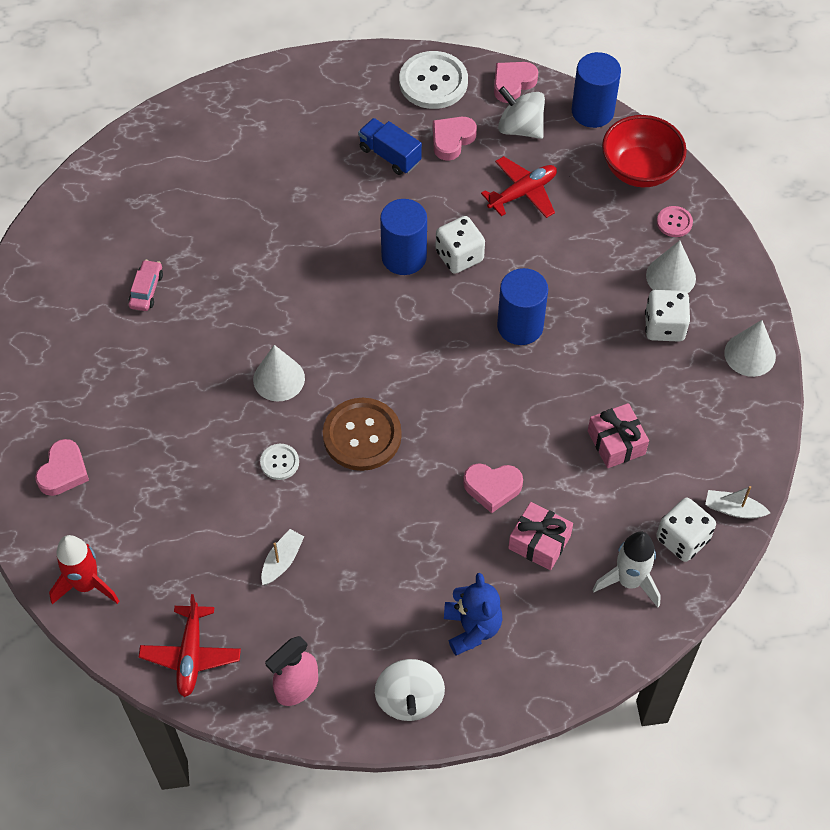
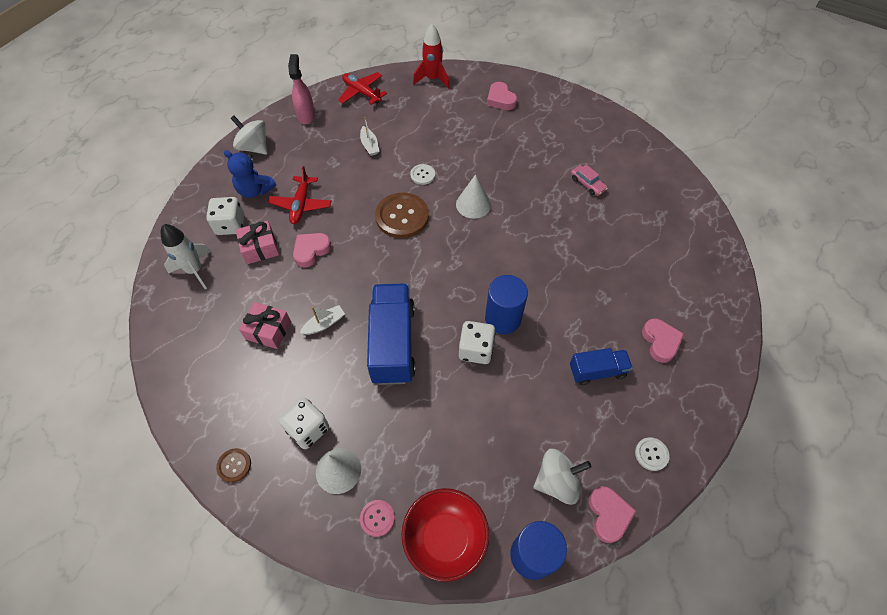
camera: 130 degrees right, 0 degrees up
white button [399,51,468,109] -> white button [635,437,670,471], size x0.49
pink heart [433,117,477,161] -> pink heart moved to [642,319,684,363]
red plane [481,156,557,218] -> red plane moved to [268,166,331,224]
blue cylinder [497,268,548,345] -> blue truck [367,283,416,385]
white dice [656,498,716,562] -> white dice moved to [206,197,244,235]
white boat [705,486,770,518] -> white boat moved to [300,305,345,335]
white cone [724,320,776,377] -> brown button [216,448,251,483]

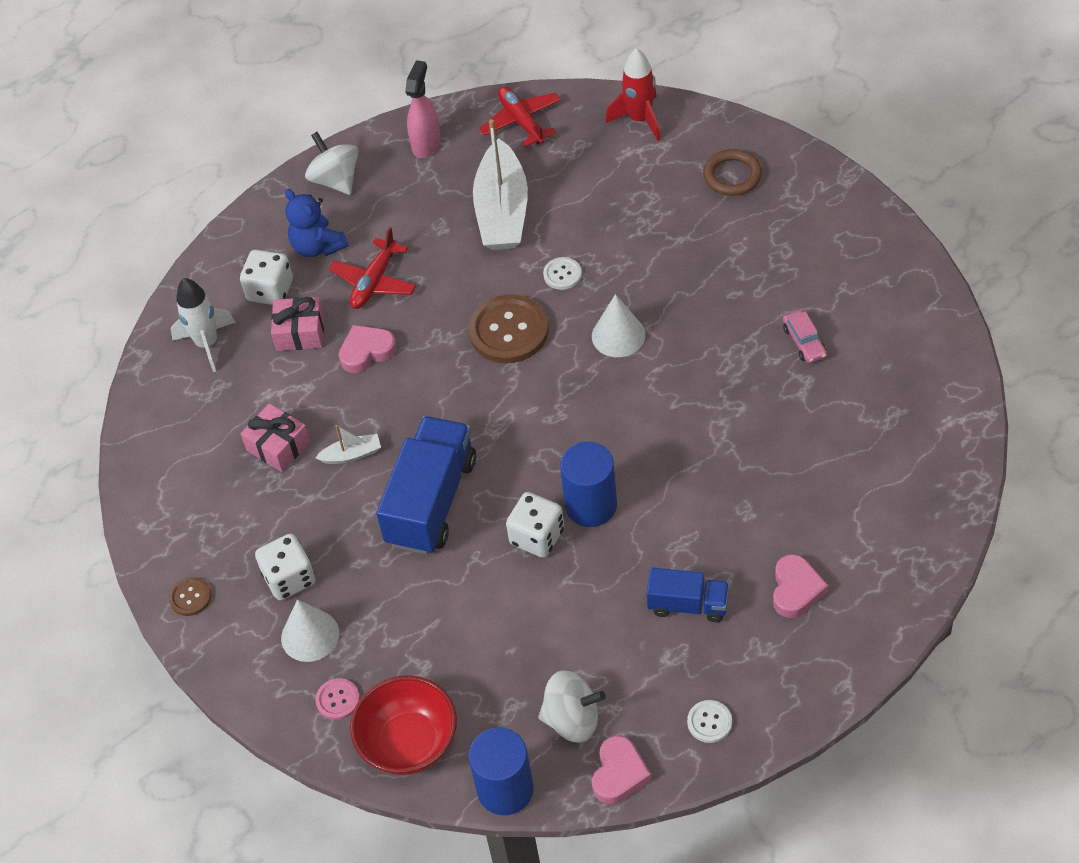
camera: 25 degrees right, 5 degrees down
white boat [360,117,379,156] -> white boat [473,119,528,250], size x2.28
pink heart [487,82,517,110] -> brown ring [703,149,762,196]

